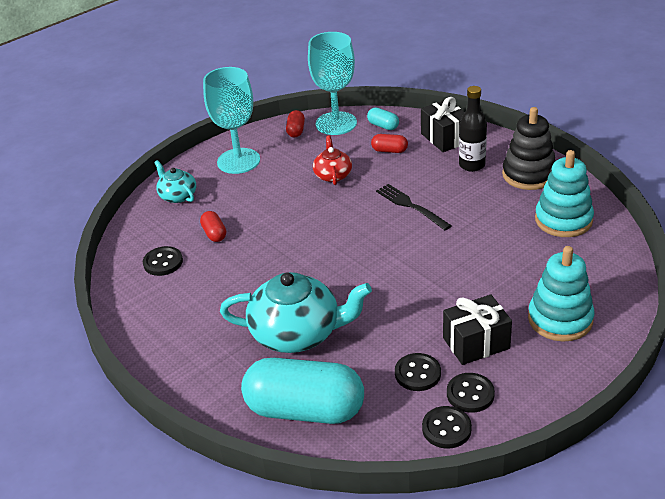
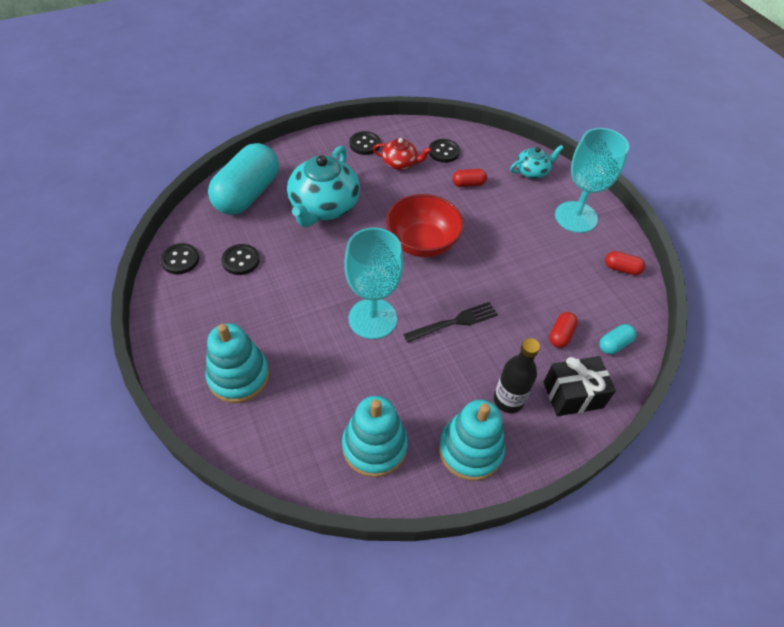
camera: 100 degrees right, 15 degrees up
turquoise goblet [308,32,357,135] -> turquoise goblet moved to [344,228,403,339]
red teapot [313,135,352,185] -> red teapot moved to [373,138,431,170]
black gift [443,295,512,365] -> none
black button [447,373,495,413] -> black button moved to [349,131,381,155]
black stacking toy [502,107,555,190] -> turquoise stacking toy [439,400,505,481]
none -> red bowl [386,194,464,257]

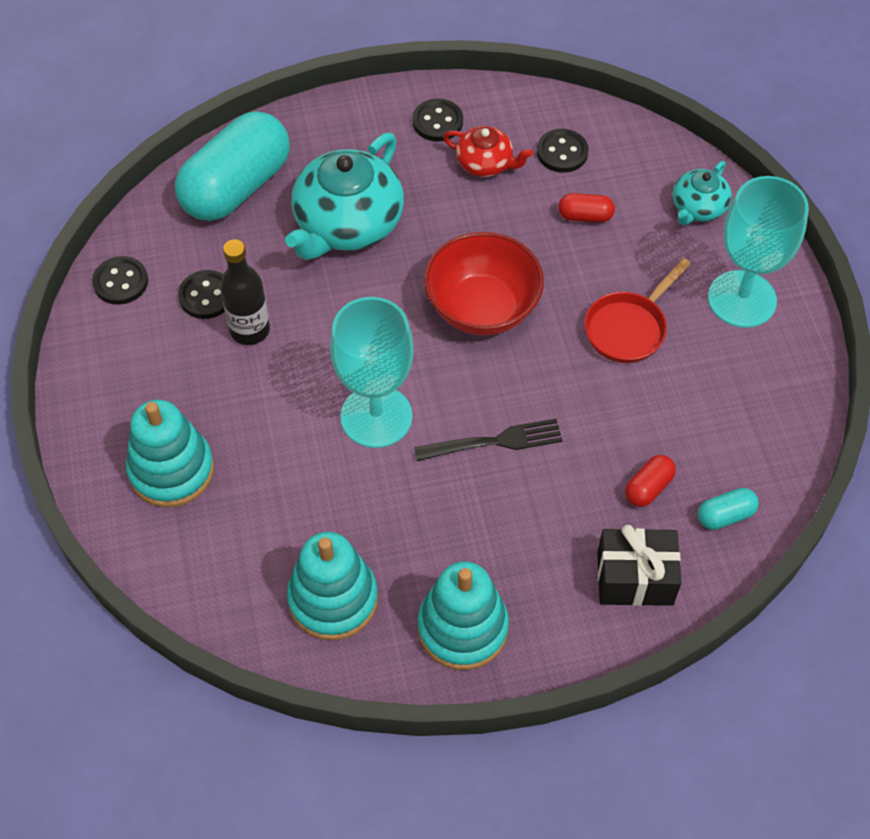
camera: 15 degrees right, 5 degrees up
black bottle [494,338,540,413] -> black bottle moved to [220,239,270,345]
turquoise teapot [510,145,564,179] -> turquoise teapot turned 135 degrees clockwise [673,161,732,225]
red capsule [605,251,645,275] -> none
none -> red pan [584,258,691,363]

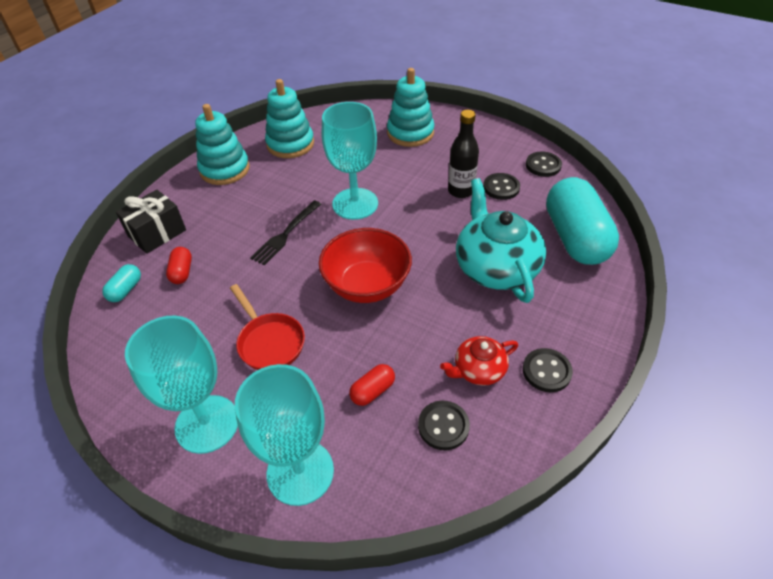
camera: 135 degrees right, 10 degrees down
red pan [584,258,691,363] -> red pan turned 150 degrees clockwise [230,284,305,370]
turquoise teapot [673,161,732,225] -> turquoise goblet [235,364,334,506]

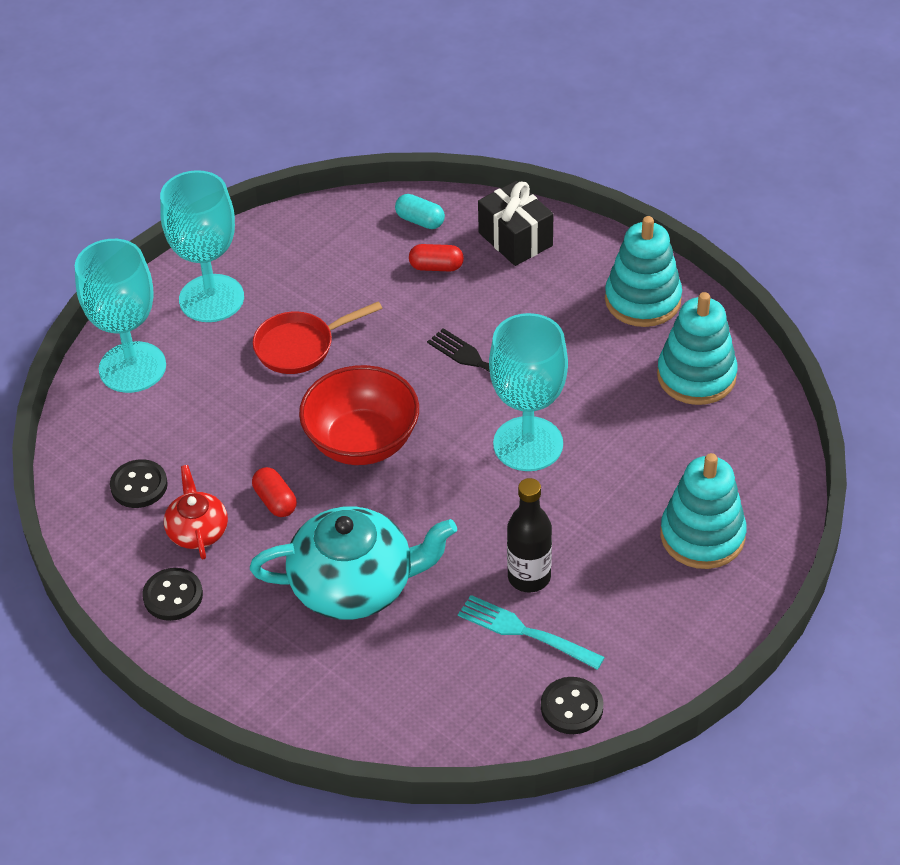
camera: 100 degrees right, 0 degrees up
red capsule [349,364,395,406] -> red capsule moved to [252,467,297,517]
black button [483,173,520,200] -> turquoise fork [458,595,605,670]
turquoise capsule [546,177,619,265] -> none

